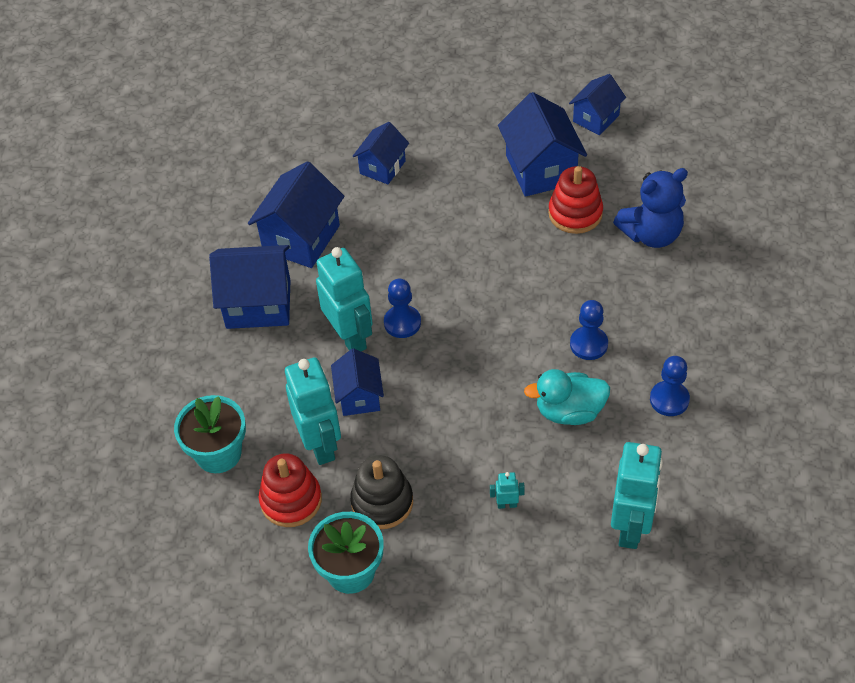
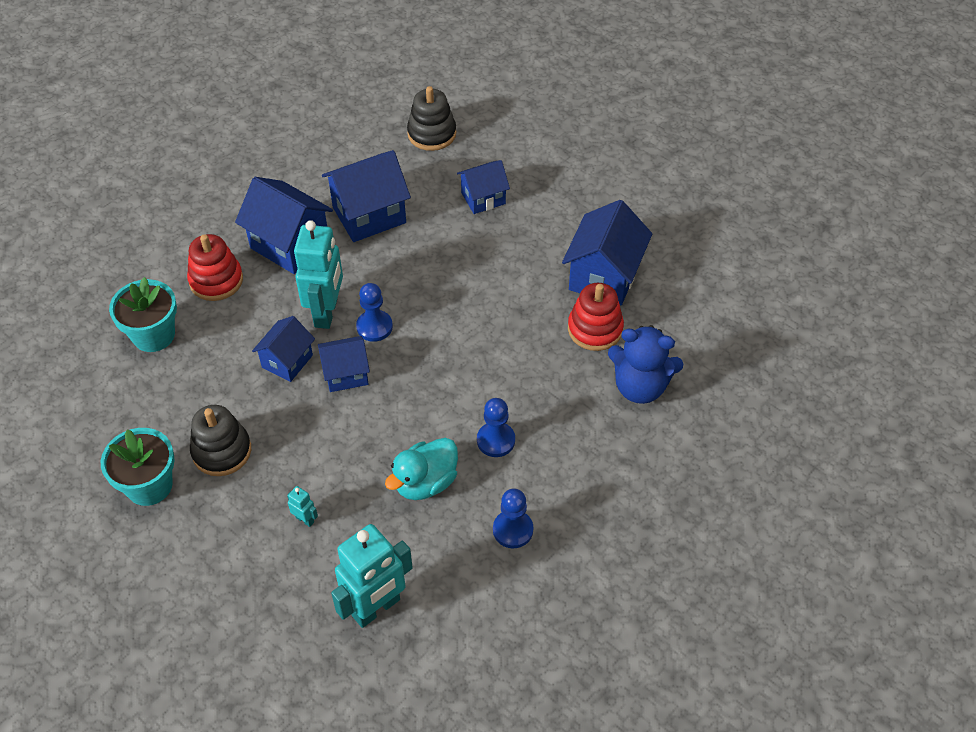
camera: 35 degrees right, 0 degrees up
red stacking toy [259,454,322,527] -> red stacking toy moved to [187,234,243,301]
turquoise robot [285,357,341,465] -> none
turquoise duck [524,369,610,425] -> turquoise duck turned 75 degrees counterclockwise [385,438,458,500]
blue house [569,74,626,135] -> blue house moved to [318,336,370,392]
none -> black stacking toy [407,86,456,151]

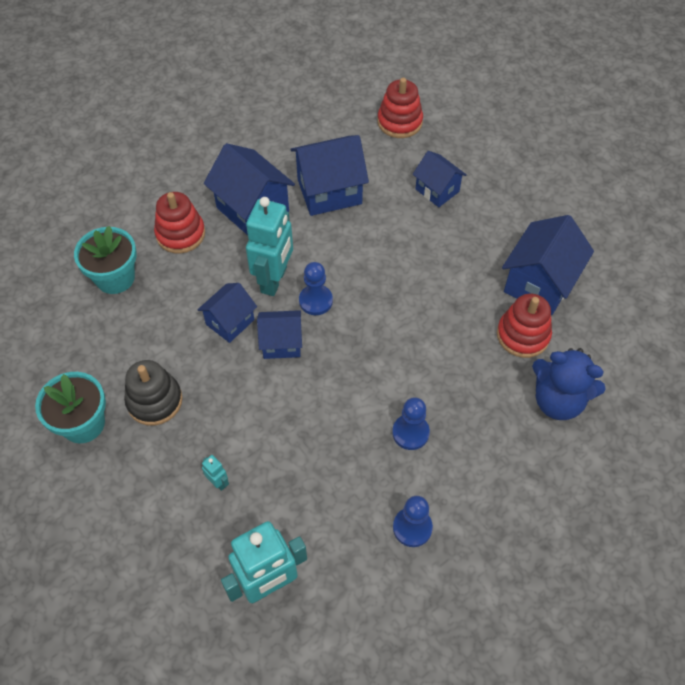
camera: 10 degrees right, 5 degrees up
turquoise duck [385,438,458,500] -> none
black stacking toy [407,86,456,151] -> red stacking toy [378,78,423,138]
blue house [457,160,510,214] -> blue house turned 60 degrees clockwise [413,151,467,207]

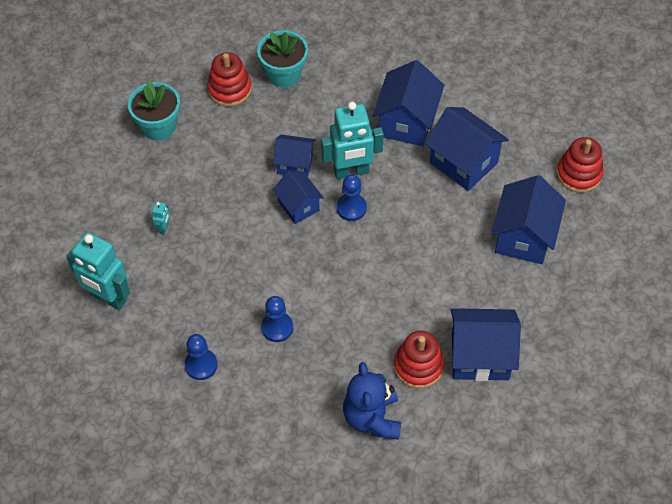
camera: 60 degrees right, 0 degrees up
black stacking toy [124,360,182,426] -> none
red stacking toy [154,192,205,254] -> red stacking toy moved to [207,52,252,106]
blue house [413,151,467,207] -> blue house [491,175,566,264], size x1.64

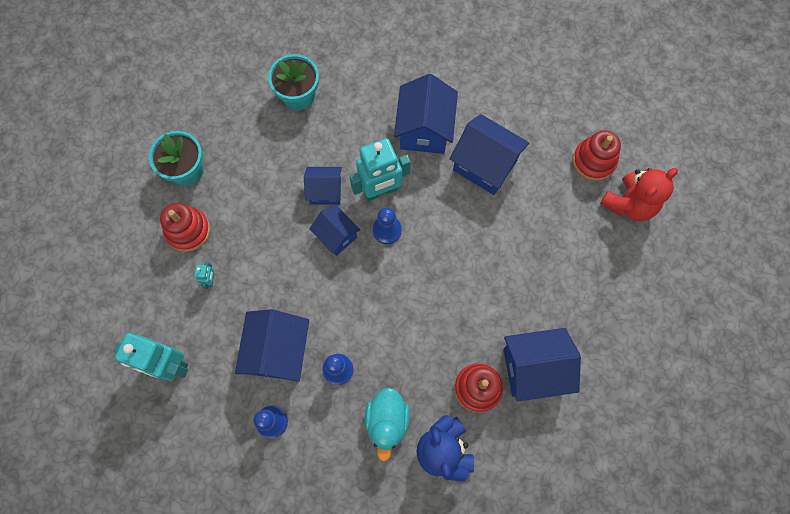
camera: 10 degrees left, 15 degrees up
red stacking toy [207,52,252,106] -> red stacking toy moved to [160,203,210,252]
blue house [491,175,566,264] -> blue house moved to [235,309,309,382]
none -> turquoise duck [365,388,410,461]
none -> red teddy bear [600,168,678,221]

